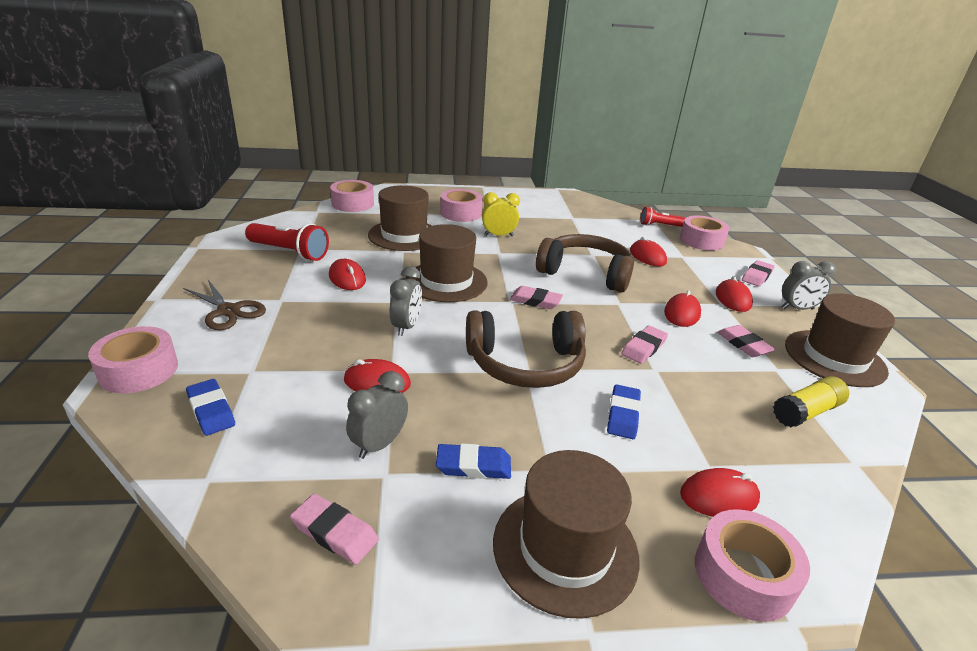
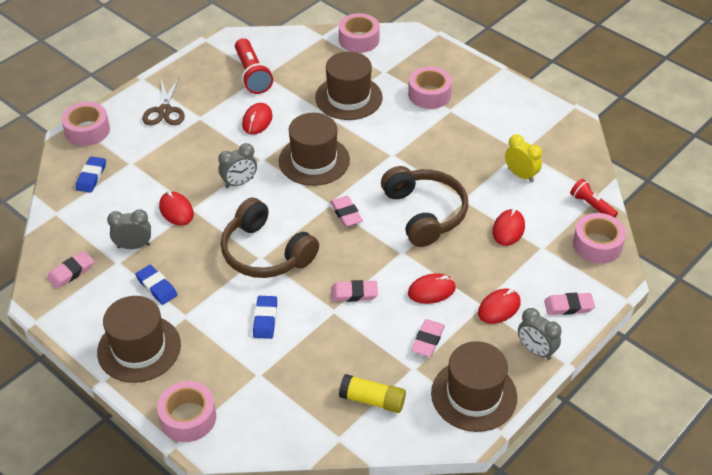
camera: 50 degrees right, 15 degrees up
pink eraser [290,494,379,565] -> pink eraser turned 60 degrees clockwise [47,251,94,289]
yellow clock [482,192,520,236] -> yellow clock moved to [505,134,542,182]
blue eraser [607,384,641,439] -> blue eraser turned 60 degrees counterclockwise [253,296,277,339]
red mouse [680,468,760,517] -> none

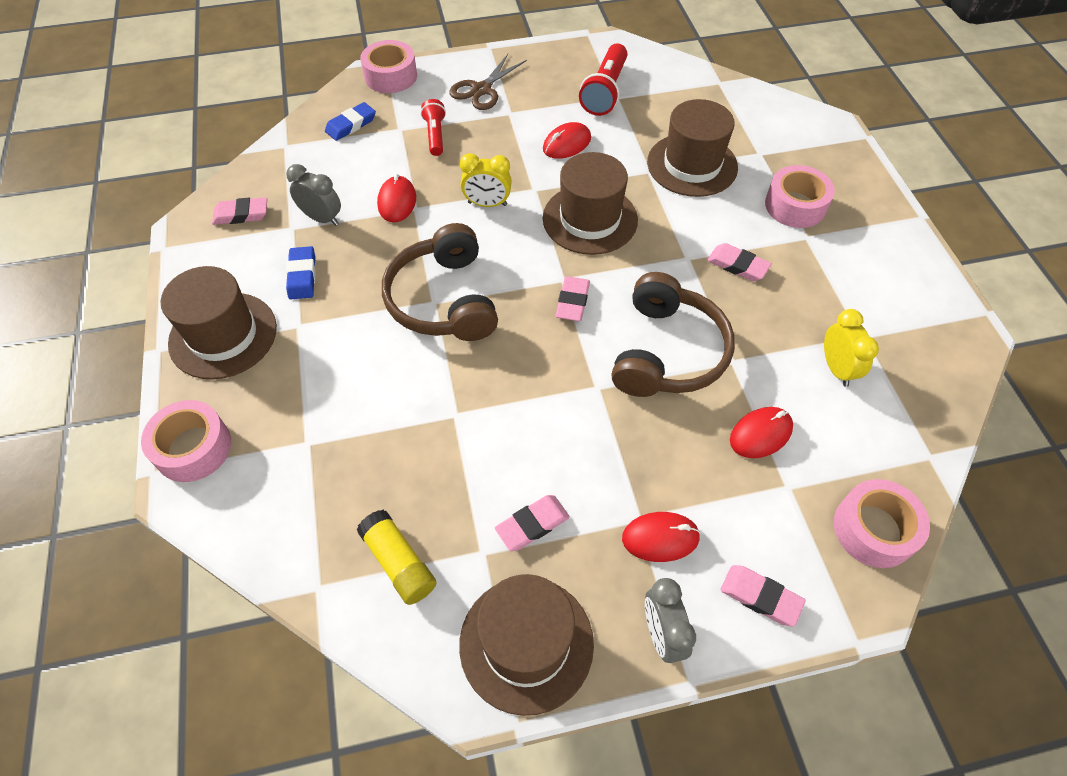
camera: 35 degrees right, 10 degrees up
grey clock [218,143,257,188] -> yellow clock [460,153,512,207]
blue eraser [253,296,277,339] -> none
pink eraser [331,280,378,302] -> pink eraser moved to [707,243,772,281]
pink tape [339,13,380,53] -> none
red mouse [408,273,456,304] -> none
red flashlight [570,179,618,217] -> red flashlight moved to [421,99,446,156]

